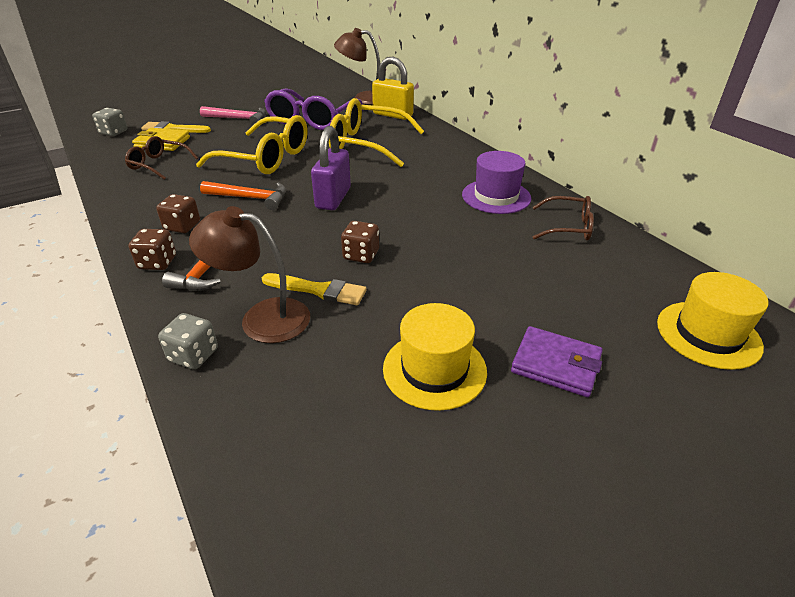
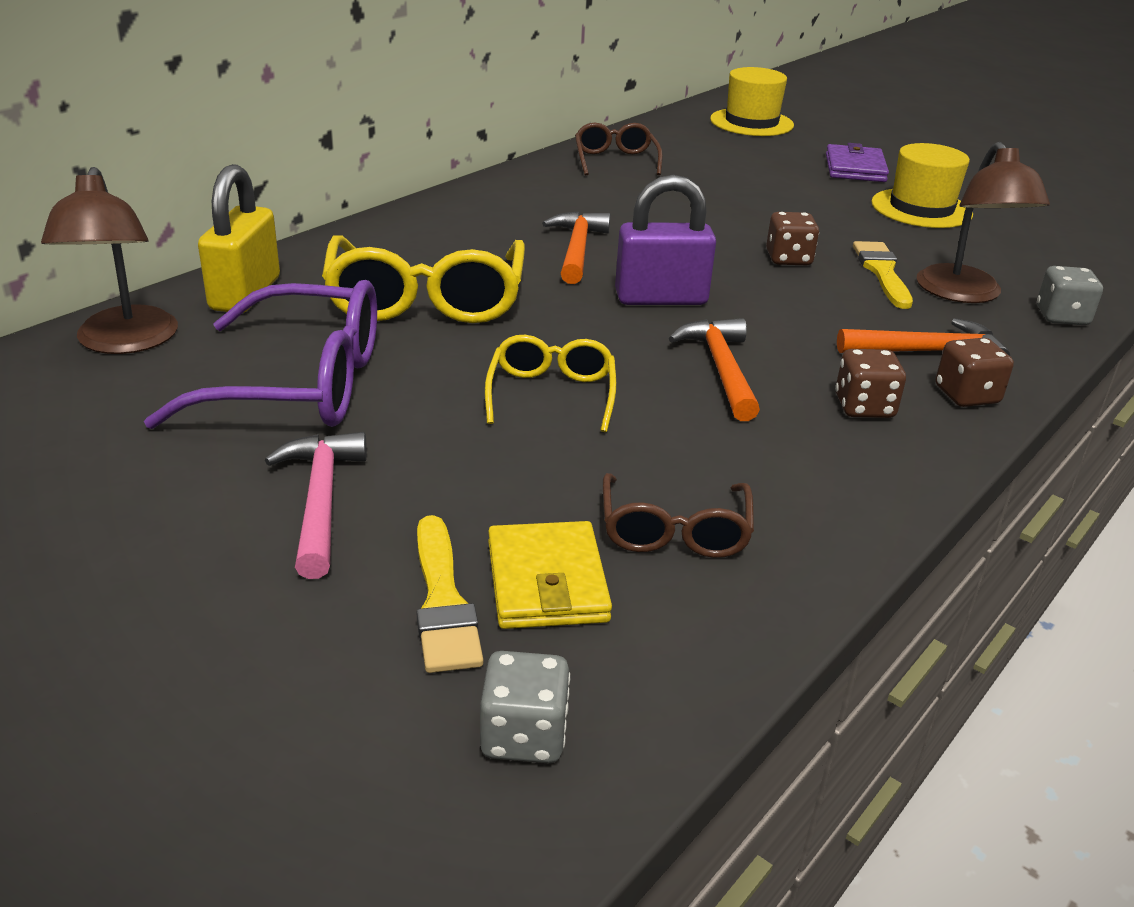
camera: 110 degrees left, 5 degrees down
yellow glasses [196,115,308,174] -> yellow glasses [485,335,616,432], size x0.56
purple hat [462,151,531,214] -> none
none -> orange hammer [542,211,610,284]

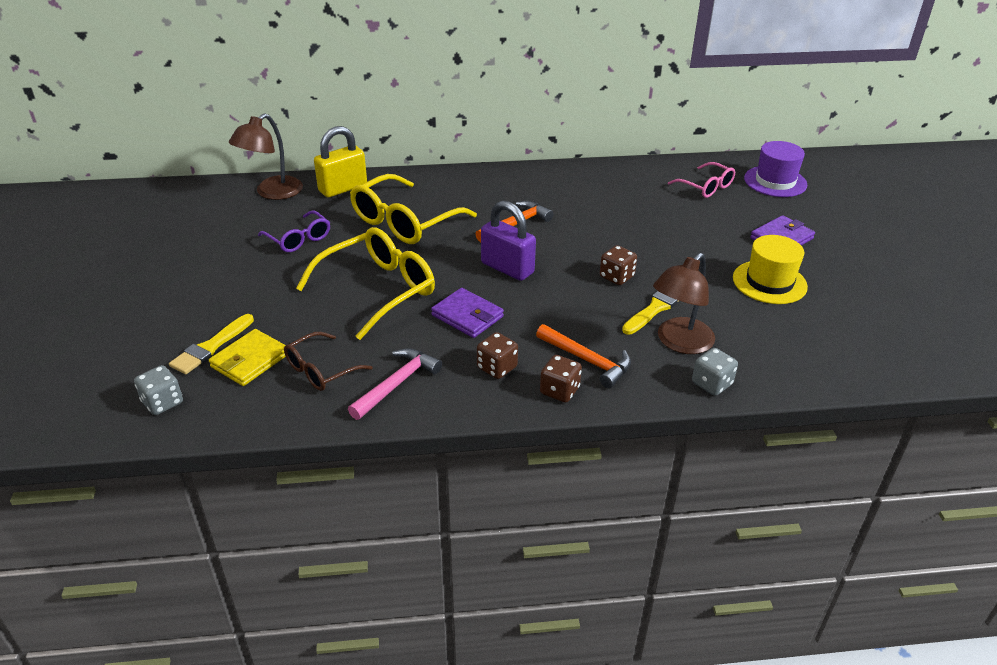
camera: 45 degrees right, 5 degrees up
purple glasses [144,280,377,429] -> purple glasses [258,211,330,252], size x0.56
pink hammer [265,432,367,579] -> pink hammer moved to [348,348,442,420]
yellow glasses [485,335,616,432] -> yellow glasses [296,227,435,340], size x1.77
brown glasses [575,123,663,175] -> none
orange hammer [669,318,760,421] -> purple wallet [431,288,504,338]
yellow hat [710,67,794,136] -> purple hat [744,141,807,197]
none -> pink glasses [668,162,735,198]

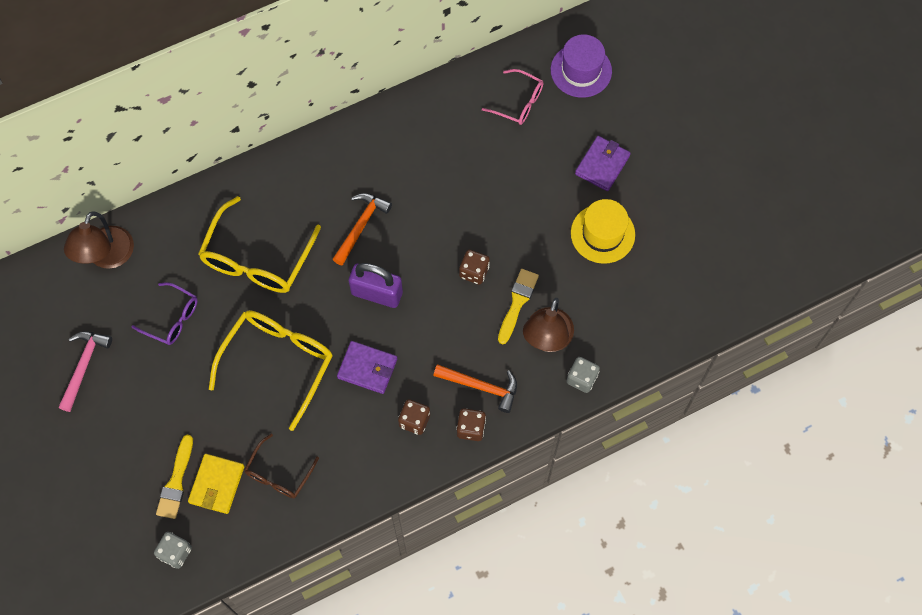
camera: 20 degrees left, 30 degrees up
yellow padlock [314,126,367,197] -> none
pink hammer [348,348,442,420] -> pink hammer moved to [59,331,112,412]

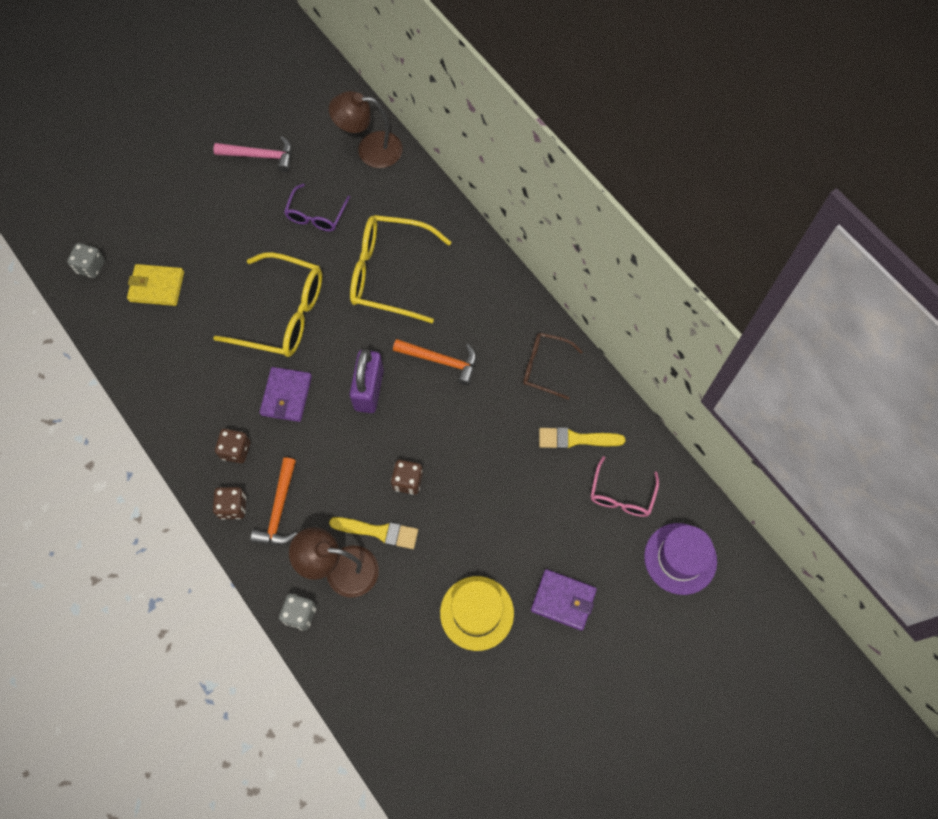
camera: 80 degrees right, 0 degrees up
yellow brush [156,435,193,519] -> yellow brush moved to [539,427,625,449]
brown glasses [244,434,319,499] -> brown glasses moved to [523,333,583,400]

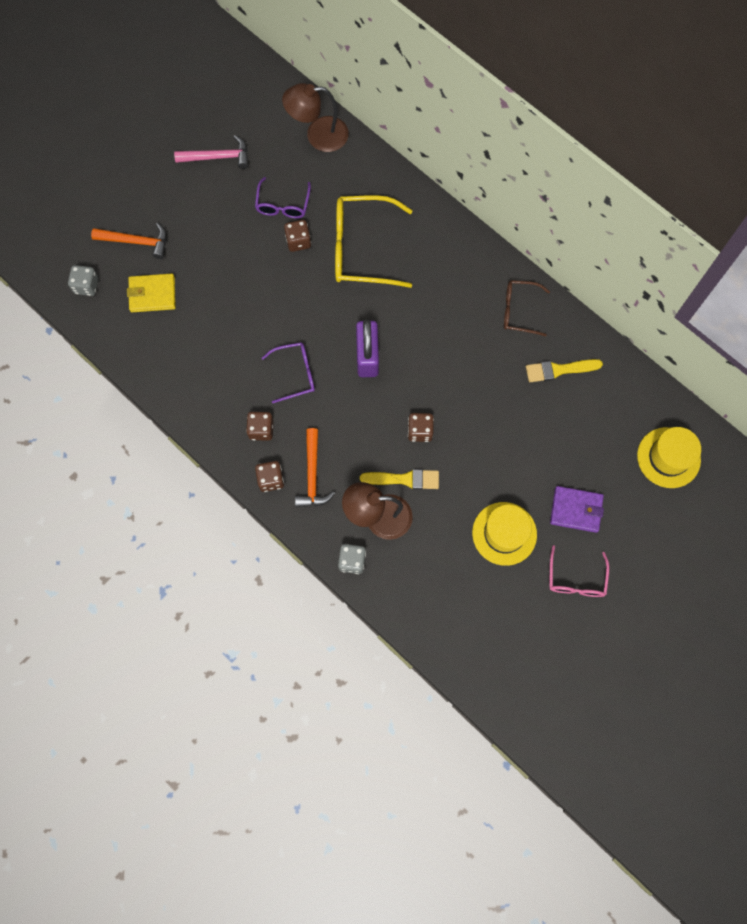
camera: 10 degrees left, 5 degrees up
yellow glasses [213,252,322,357] -> none
purple wallet [260,367,312,422] -> purple glasses [262,342,315,403]
orange hammer [393,339,477,385] -> orange hammer moved to [91,223,167,259]
pink glasses [590,456,659,517] -> pink glasses moved to [549,545,609,597]
purple hat [644,523,717,595] -> yellow hat [637,427,701,488]
none -> brown dice [284,220,311,252]

